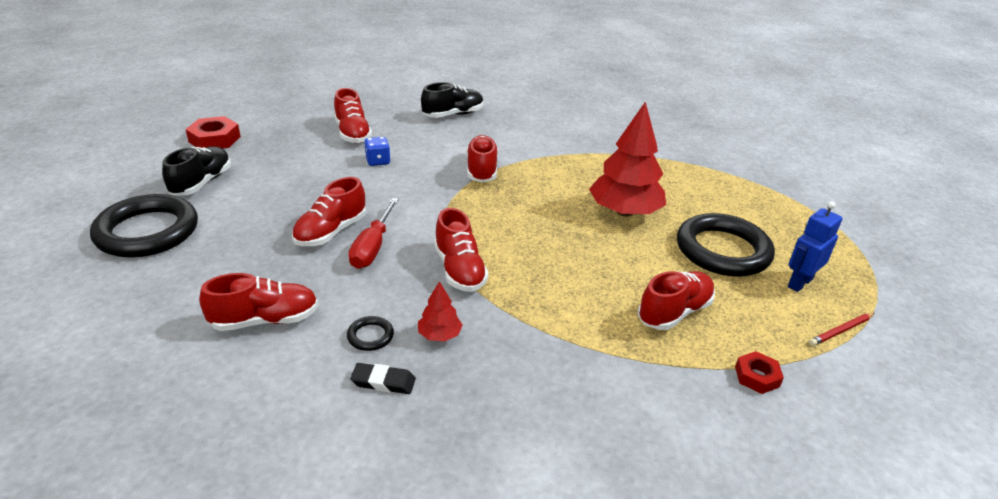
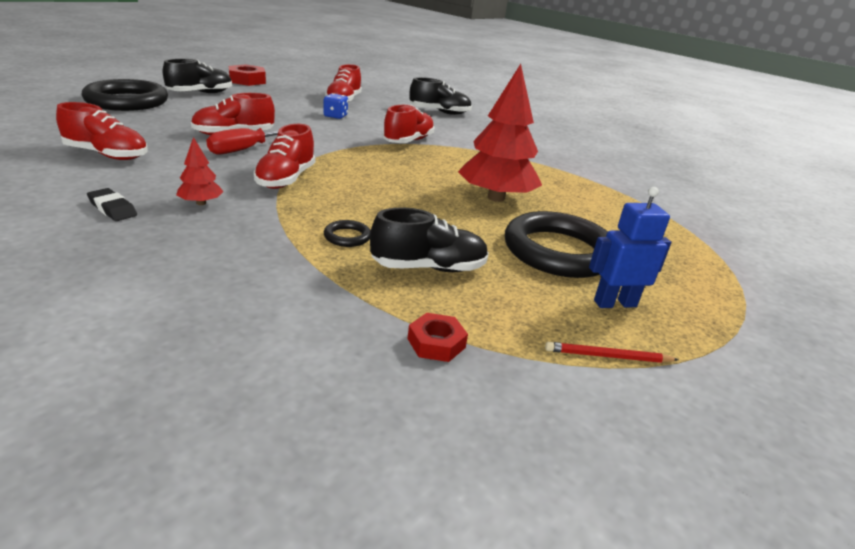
camera: 30 degrees right, 5 degrees down
black ring [347,316,394,351] -> black ring moved to [324,220,371,247]
red shoe [638,271,715,330] -> black shoe [370,208,489,272]

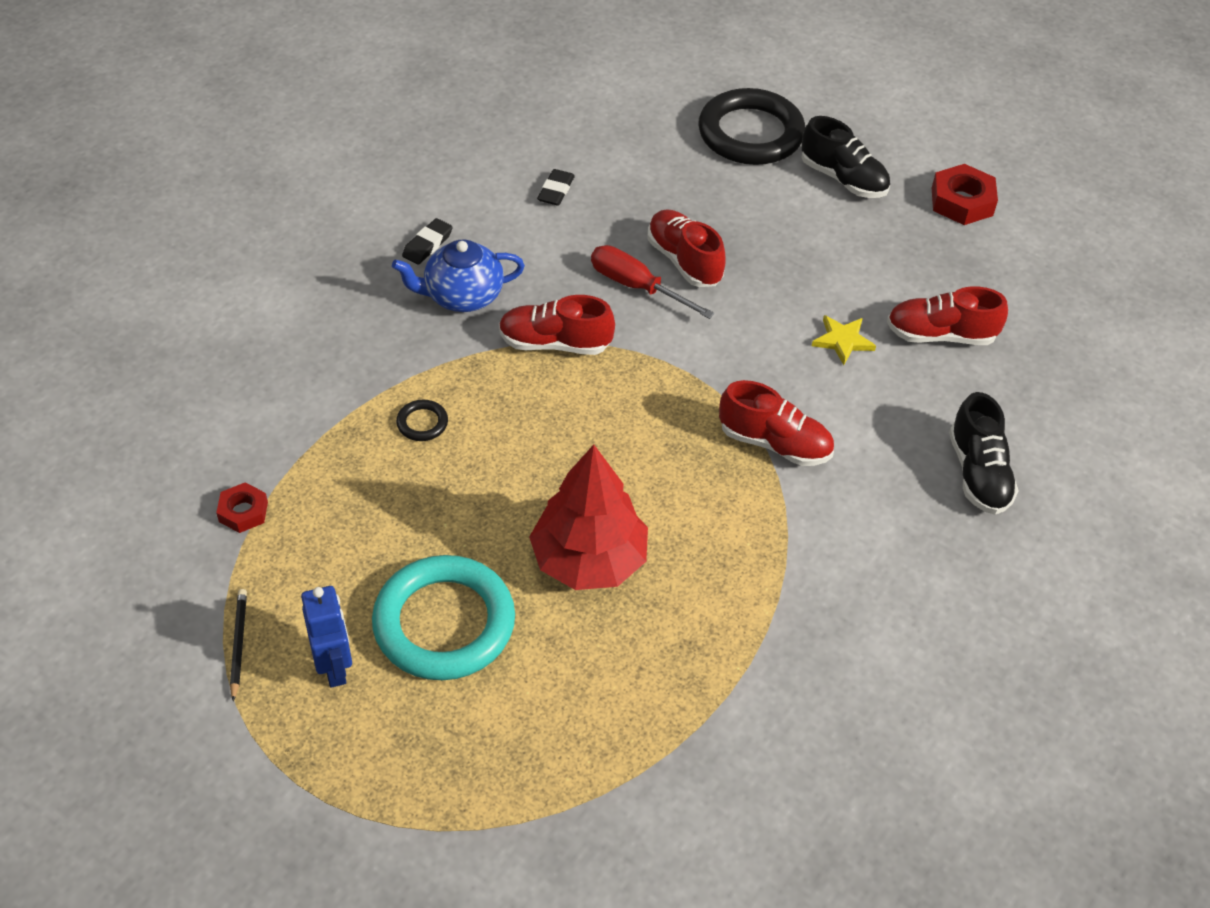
camera: 85 degrees right, 20 degrees up
red shoe [56,102,147,160] -> black eraser [537,169,575,206]
red tree [176,137,224,205] -> blue teapot [392,240,525,312]
blue dice [324,93,348,119] -> yellow star [812,315,876,365]
black shoe [370,208,489,272] -> none
black ring [505,211,608,278] -> turquoise ring [372,555,515,680]
red pencil [545,342,679,363] -> black pencil [230,589,247,702]

